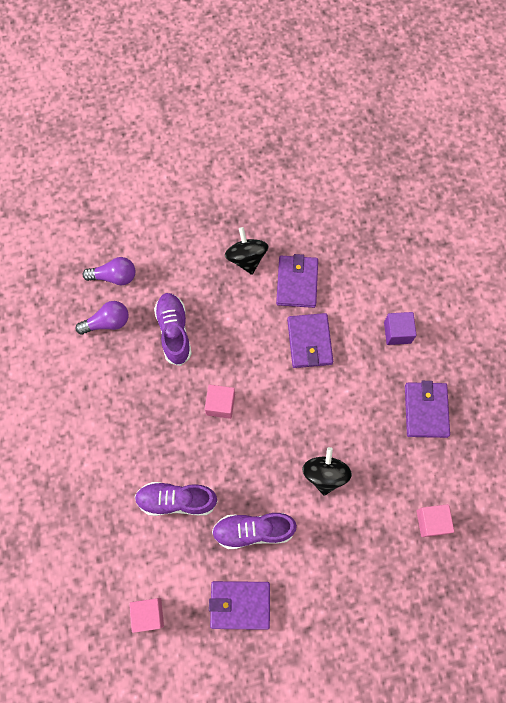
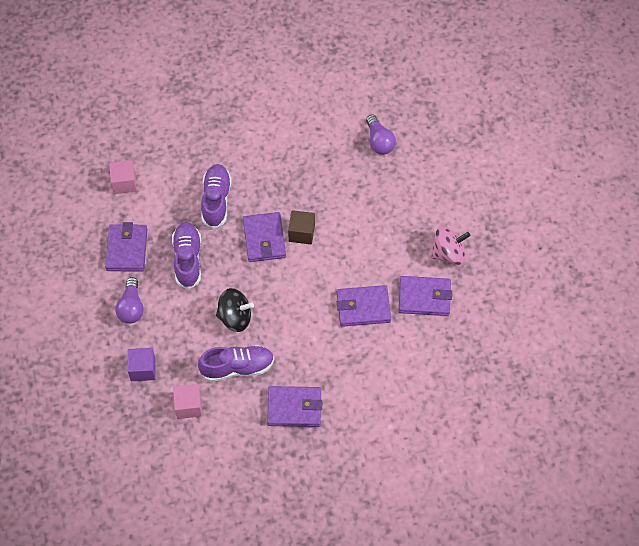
camera: 90 degrees right, 10 degrees down
purple light bulb [82,257,135,285] -> purple light bulb moved to [115,277,144,324]
purple shoe [154,293,192,366] -> purple shoe moved to [198,345,274,382]
pink cube [205,384,235,419] -> brown cube [288,210,315,244]
black spinning top [225,227,268,275] -> pink spinning top [431,226,470,265]
purple cube [384,312,416,345] -> purple cube moved to [128,348,155,381]
none -> purple wallet [243,212,286,262]

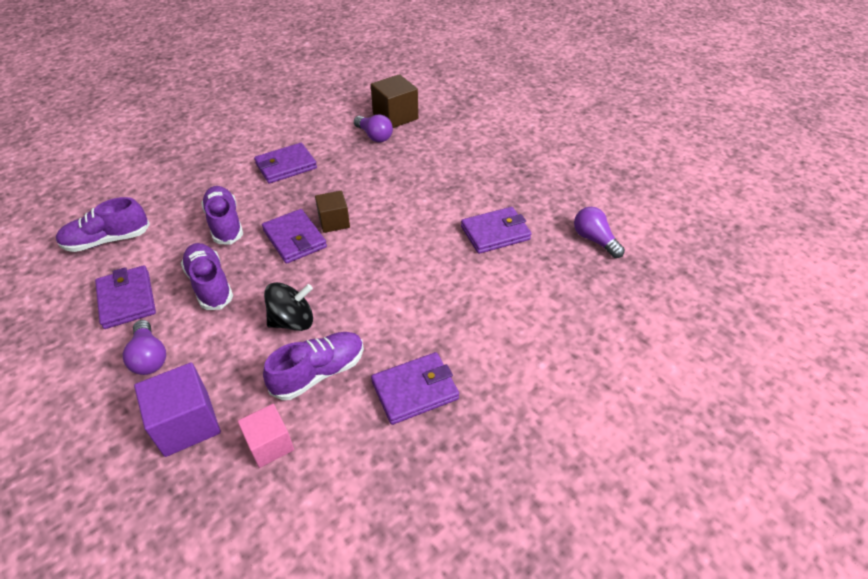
camera: 25 degrees left, 15 degrees down
pink cube [109,160,137,194] -> purple shoe [56,197,150,252]
purple cube [128,348,155,381] -> purple cube [134,362,221,457], size x1.52
purple wallet [337,285,391,327] -> purple wallet moved to [254,143,317,184]
pink spinning top [431,226,470,265] -> none
none -> brown cube [371,74,418,128]
none -> purple light bulb [574,207,625,258]

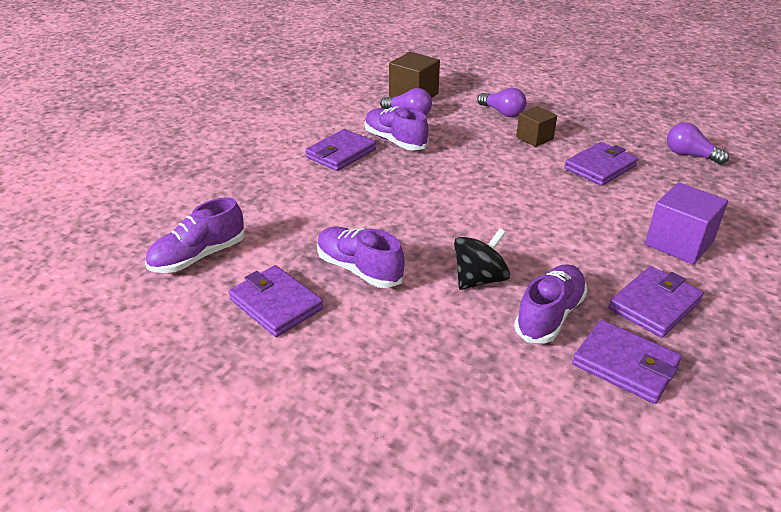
camera: 20 degrees left, 10 degrees down
purple light bulb [123,320,166,375] -> purple light bulb moved to [477,88,526,117]
purple cube [134,362,221,457] -> purple cube moved to [645,182,728,264]
purple shoe [201,186,243,245] -> purple shoe moved to [365,107,429,150]
pink cube [238,404,294,468] -> none
purple wallet [262,209,327,264] -> purple wallet moved to [572,320,682,404]
brown cube [315,191,350,233] -> brown cube moved to [516,106,557,147]

